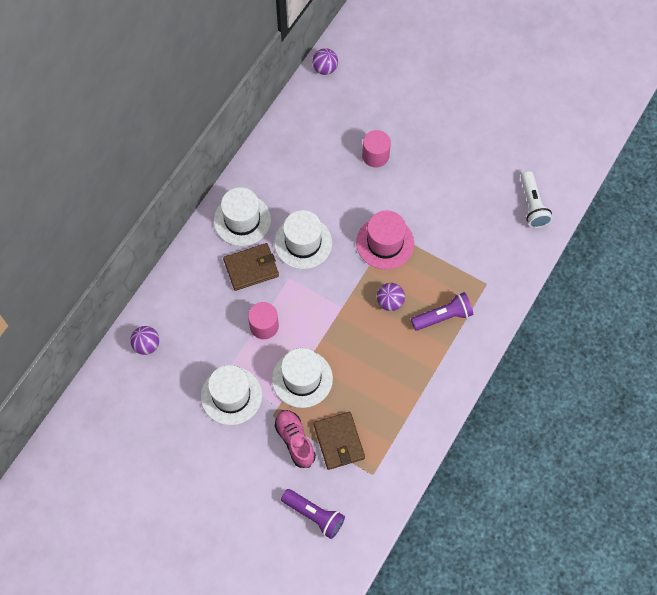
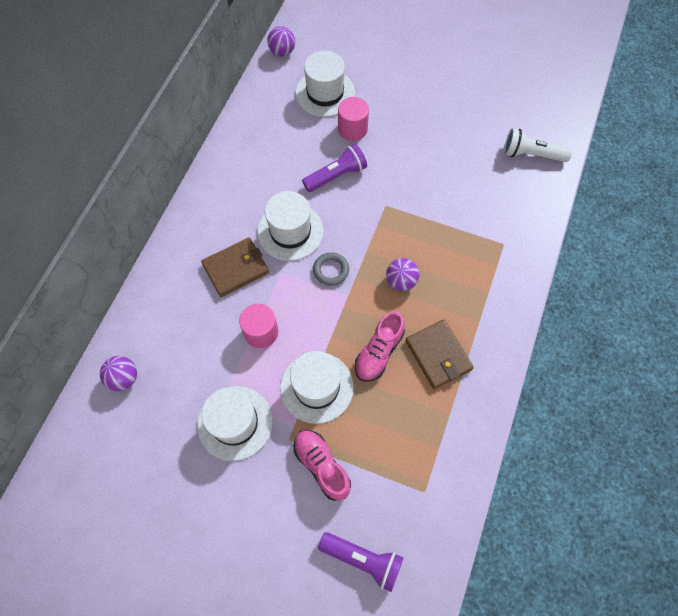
camera: 10 degrees left, 0 degrees up
white hat [214,187,271,246] -> white hat moved to [295,51,355,117]
brown wallet [313,412,365,470] -> brown wallet moved to [405,320,474,389]
pink hat [356,210,414,270] -> none
purple flashlight [411,292,473,331] -> purple flashlight moved to [302,144,367,192]
white flashlight [521,171,553,228] -> white flashlight turned 120 degrees clockwise [504,128,572,162]
none -> grey ring [313,252,349,286]
none -> pink shoe [355,311,405,382]

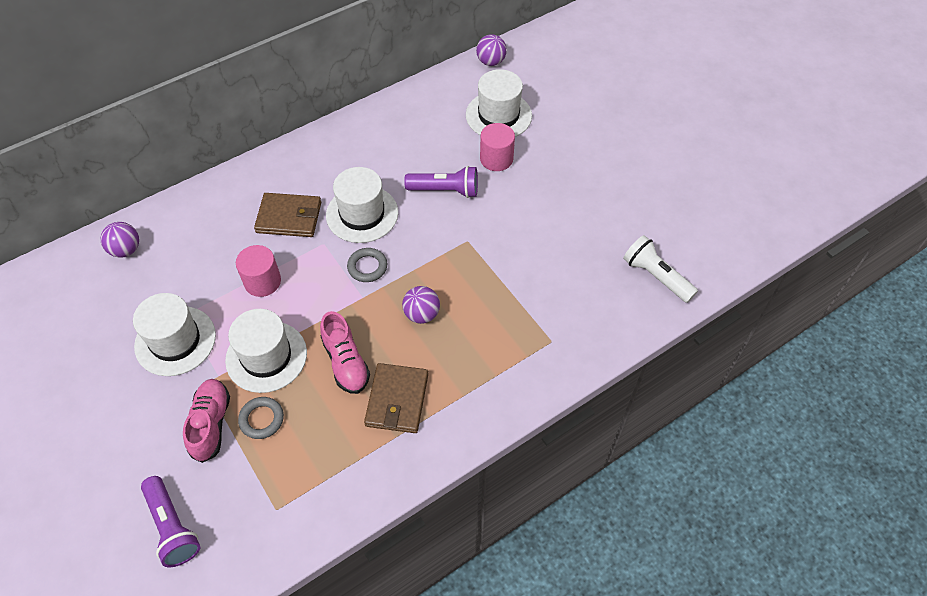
camera: 35 degrees right, 10 degrees down
pink shoe [355,311,405,382] -> pink shoe turned 90 degrees counterclockwise [320,311,370,394]
none -> grey ring [238,397,284,439]

